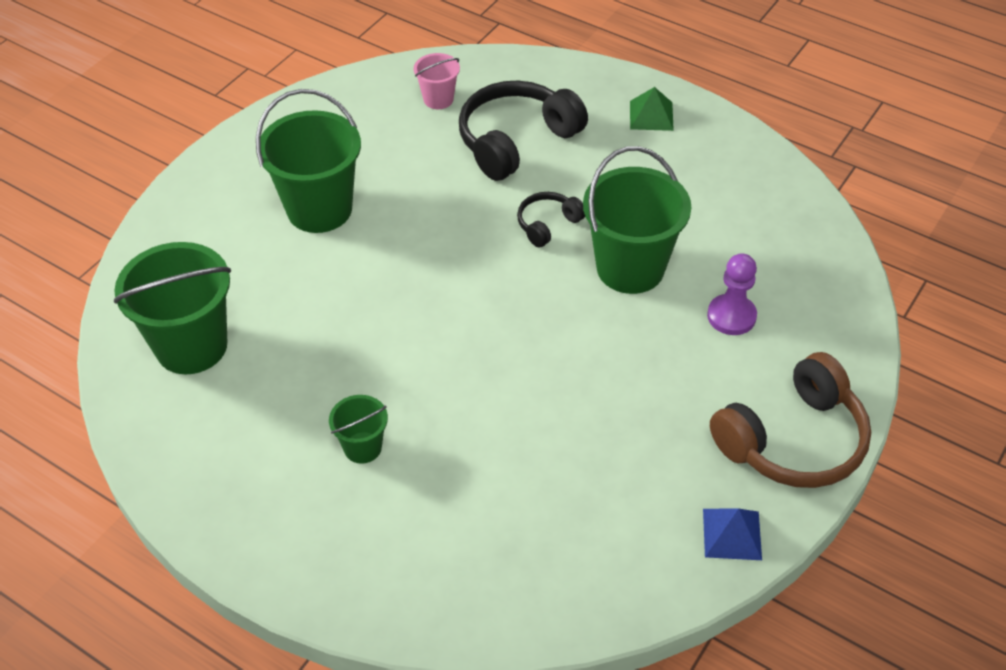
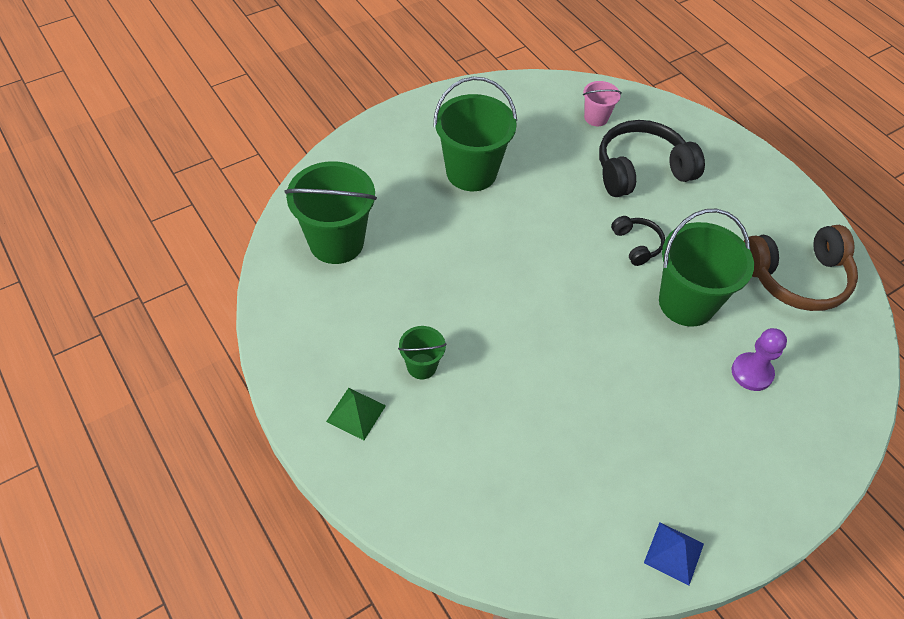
camera: 20 degrees right, 5 degrees up
black headphones [517,192,585,247] -> black headphones turned 90 degrees clockwise [611,216,665,266]
green pyramid [630,87,674,131] -> green pyramid moved to [326,388,386,440]
brown headphones [710,352,871,488] -> brown headphones moved to [744,225,858,311]

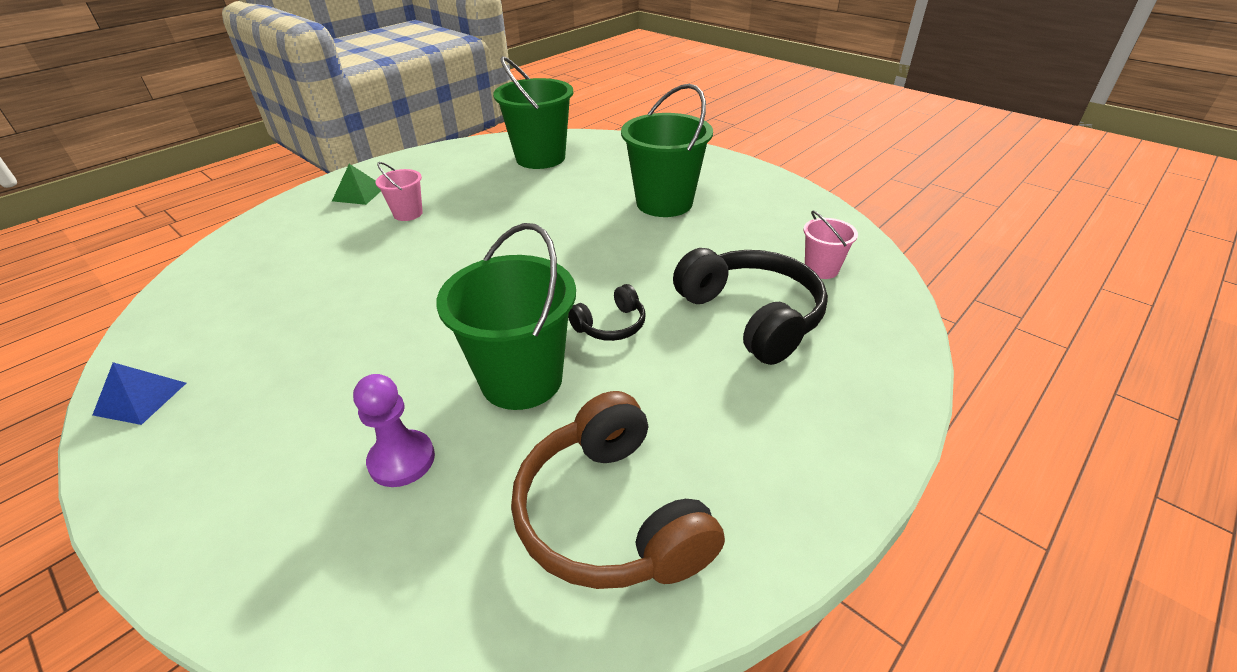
camera: 80 degrees right, 15 degrees down
green bucket [398,326,446,379] -> pink bucket [376,162,423,221]

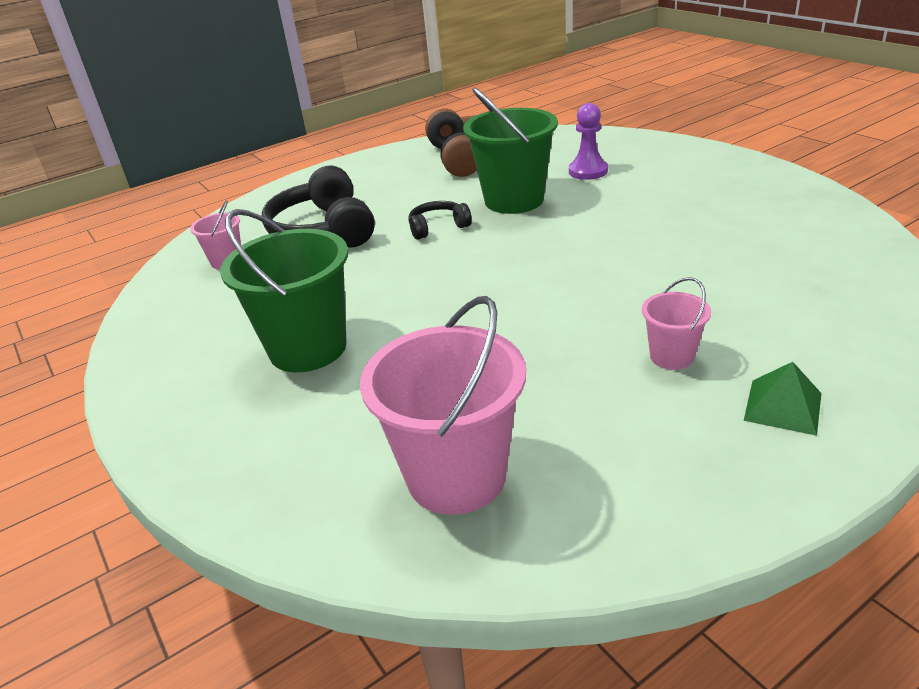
camera: 165 degrees left, 5 degrees down
blue pyramid [93,362,186,425] -> none
green bucket [493,56,573,169] -> pink bucket [360,296,526,515]

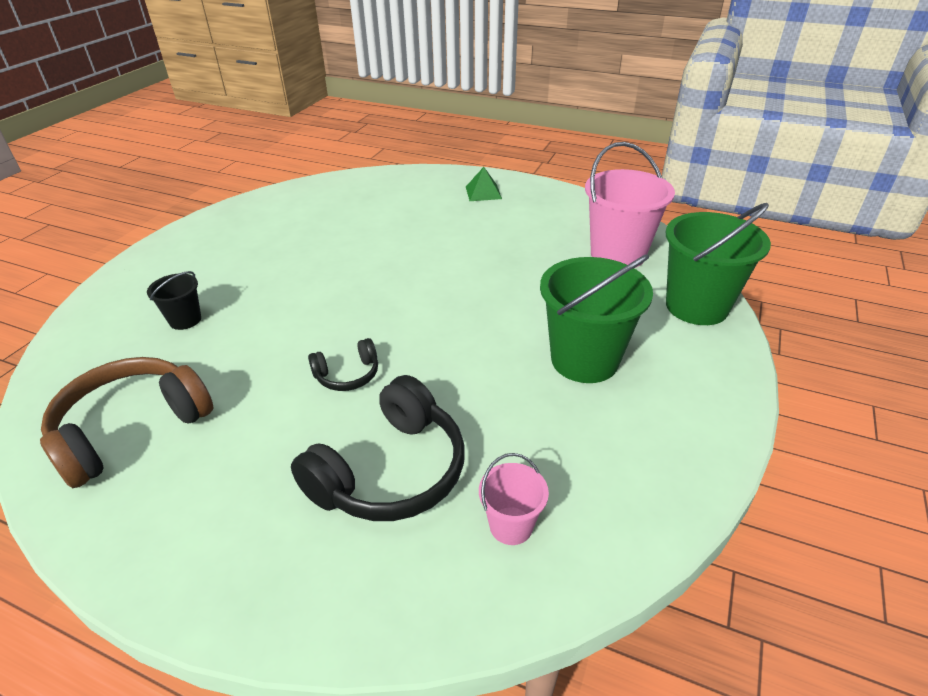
camera: 125 degrees left, 5 degrees up
black headphones [408,201,472,240] -> black headphones turned 60 degrees counterclockwise [308,338,378,391]
green bucket [463,87,558,214] -> green bucket moved to [666,203,771,325]
purple pawn [569,103,608,180] -> black bucket [147,271,201,330]
pink bucket [642,277,711,370] -> none

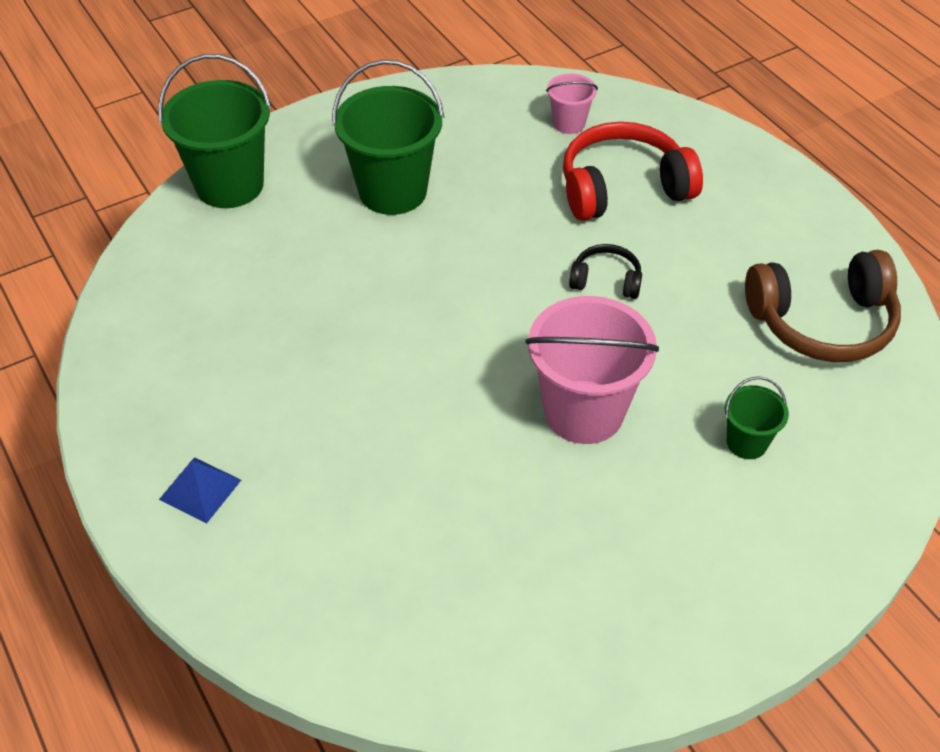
camera: 145 degrees left, 10 degrees up
black bucket [147,271,201,330] -> green bucket [725,376,789,459]
black headphones [291,375,465,521] -> red headphones [563,122,703,221]
green pyramid [466,167,502,201] -> blue pyramid [159,457,241,523]
pink bucket [585,142,675,268] -> pink bucket moved to [525,296,659,444]

